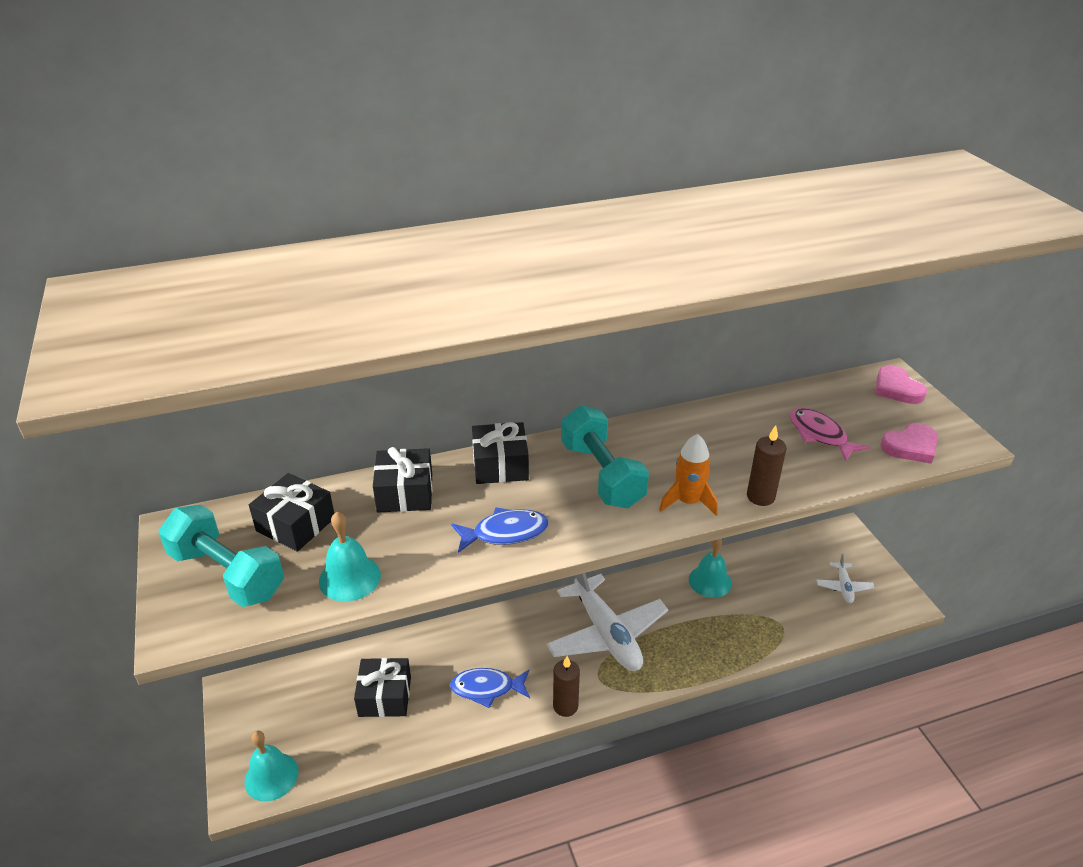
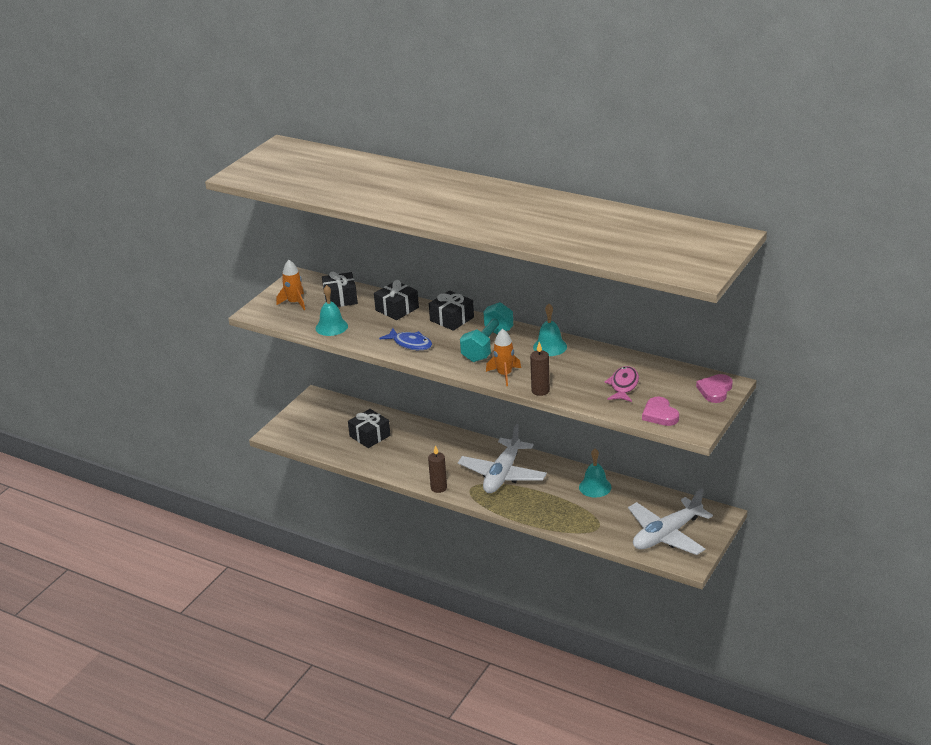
camera: 50 degrees right, 5 degrees down
turquoise dumbbell [158,505,284,607] -> orange rocket [276,260,305,310]
turquoise bell [244,731,299,802] -> turquoise bell moved to [533,304,567,356]
blue fish [450,668,530,708] -> none
white plane [816,553,875,603] -> white plane [628,488,713,555], size x2.20
pink heart [880,423,938,464] -> pink heart turned 45 degrees clockwise [642,397,679,426]

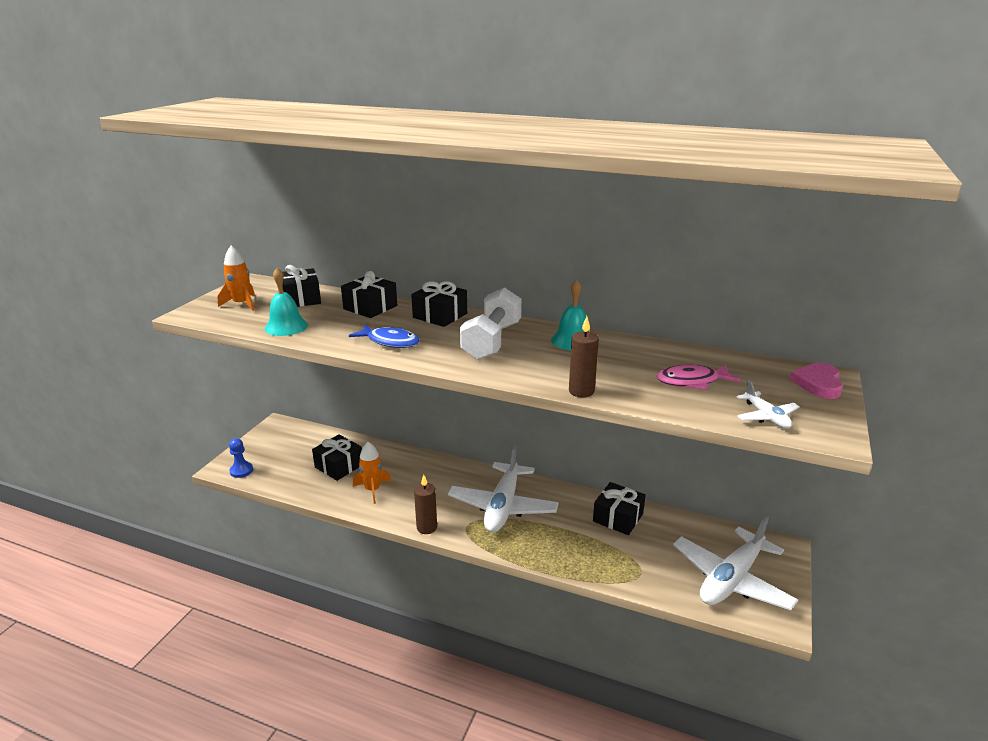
camera: 10 degrees left, 5 degrees down
turquoise dumbbell [460,302,513,362] -> white dumbbell [460,287,521,360]
orange rocket [486,329,521,386] -> orange rocket moved to [353,442,391,504]
turquoise bell [579,449,611,497] -> black gift [593,482,646,535]
pink fish [604,366,639,402] -> pink fish turned 105 degrees counterclockwise [657,365,741,390]
pink heart [642,397,679,426] -> white plane [736,380,800,429]
none -> blue pawn [229,438,253,478]

